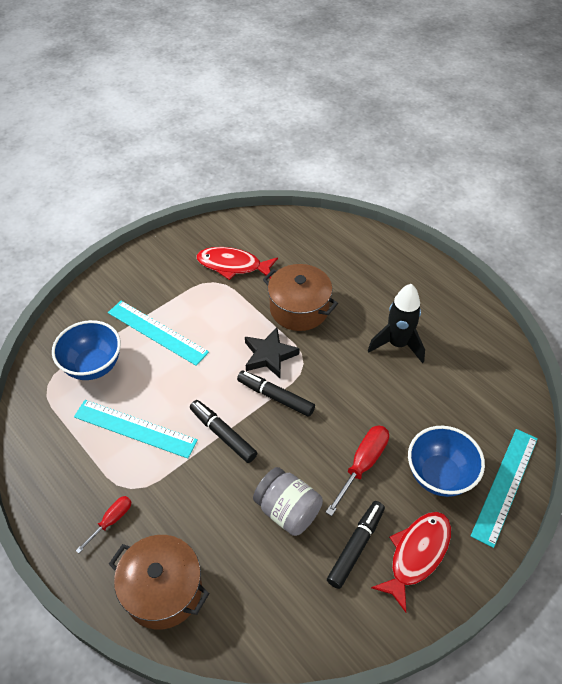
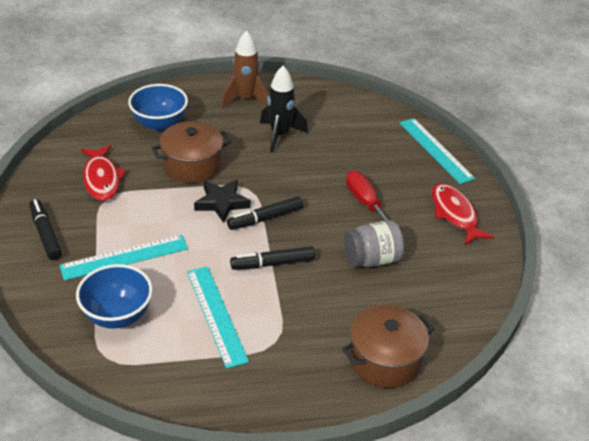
camera: 60 degrees left, 10 degrees down
turquoise ruler [74,400,198,459] -> turquoise ruler turned 75 degrees counterclockwise [187,266,249,369]
red screwdriver [76,496,131,553] -> none
red fish [197,247,278,280] -> red fish turned 60 degrees counterclockwise [81,145,126,201]
black marker [327,501,385,589] -> black marker moved to [29,199,62,260]
blue bowl [408,426,485,497] -> blue bowl moved to [128,84,188,131]
none -> brown rocket [221,30,269,108]

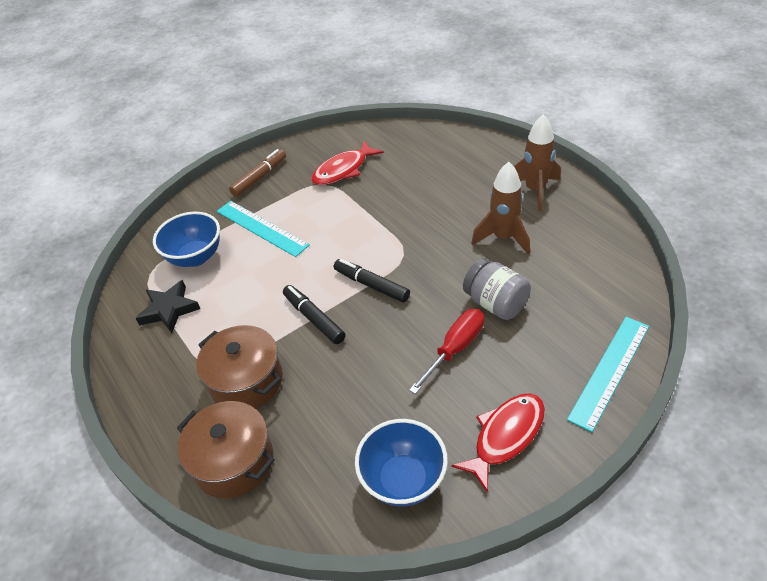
camera: 70 degrees right, 5 degrees up
black marker [29,199,62,260] -> brown marker [229,149,286,197]
blue bowl [128,84,188,131] -> blue bowl moved to [355,419,448,507]
brown pot [152,121,231,183] -> brown pot moved to [196,325,283,408]
turquoise ruler [187,266,249,369] -> none
black star [194,180,251,223] -> black star moved to [135,280,200,333]
black rocket [260,66,308,153] -> brown rocket [471,162,530,255]
grey jar [344,220,404,268] -> grey jar moved to [463,258,531,320]

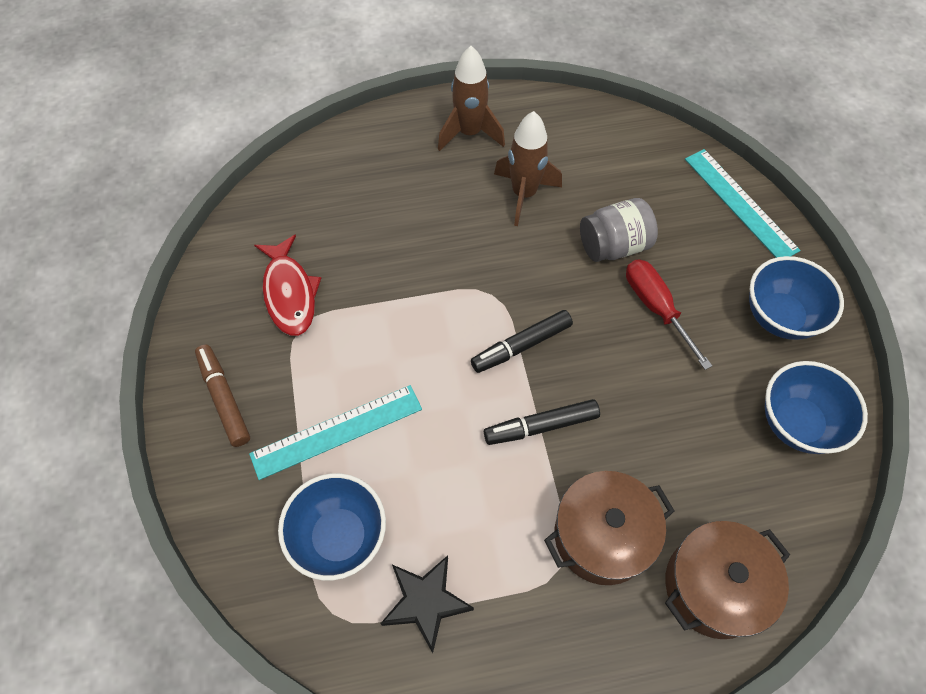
camera: 70 degrees left, 15 degrees up
red fish [451,393,545,493] -> blue bowl [749,256,844,340]

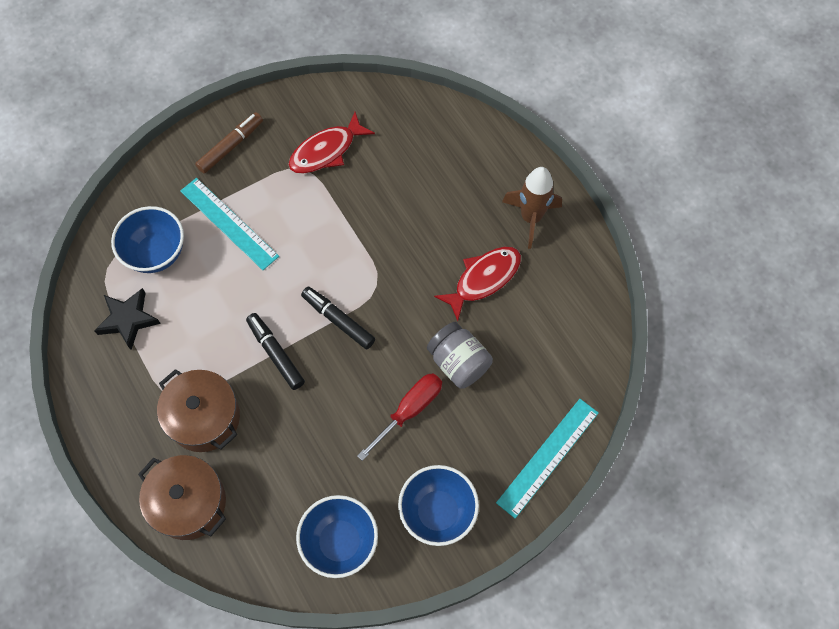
camera: 70 degrees right, 5 degrees up
brown rocket [494,111,562,226] -> red fish [434,247,521,321]

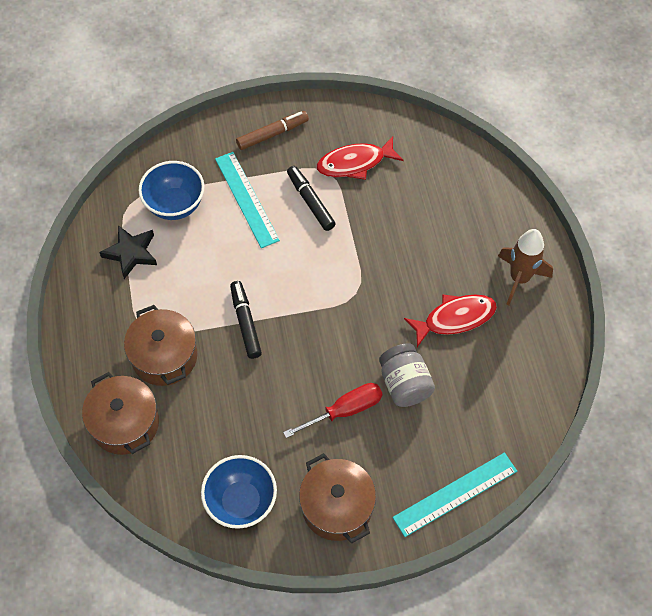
camera: 20 degrees right, 5 degrees down
black marker [301,287,375,350] -> black marker moved to [287,166,335,231]
blue bowl [398,465,479,546] -> brown pot [299,453,376,543]

